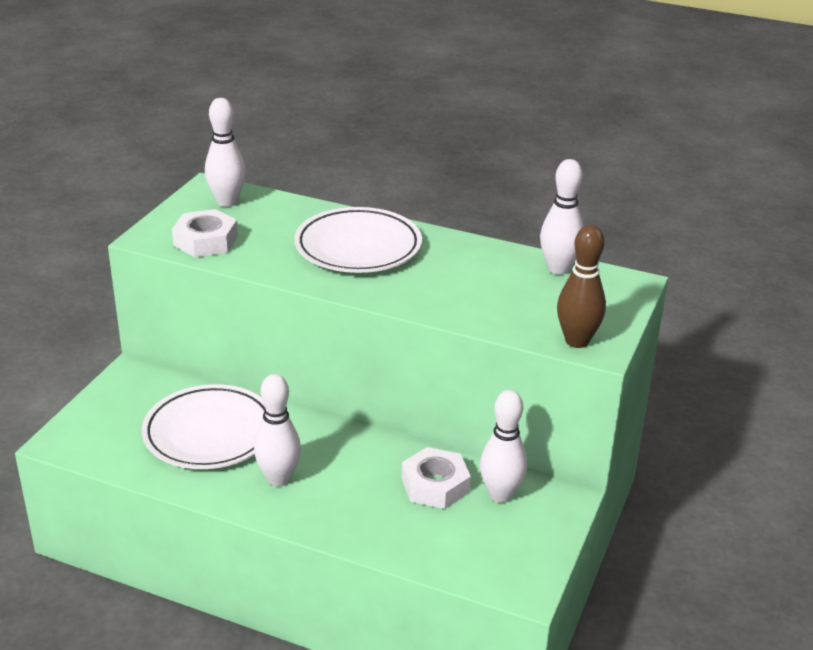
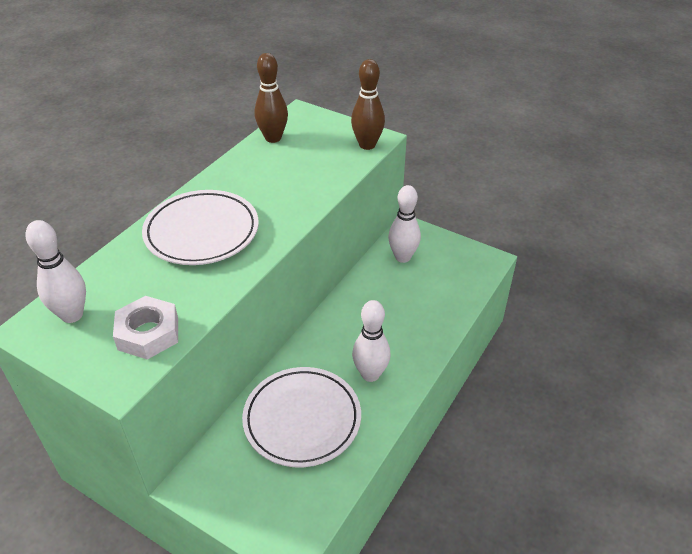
camera: 80 degrees left, 10 degrees up
white nut [402,447,471,509] -> none
white bowling pin [540,159,583,275] -> brown bowling pin [255,53,288,143]

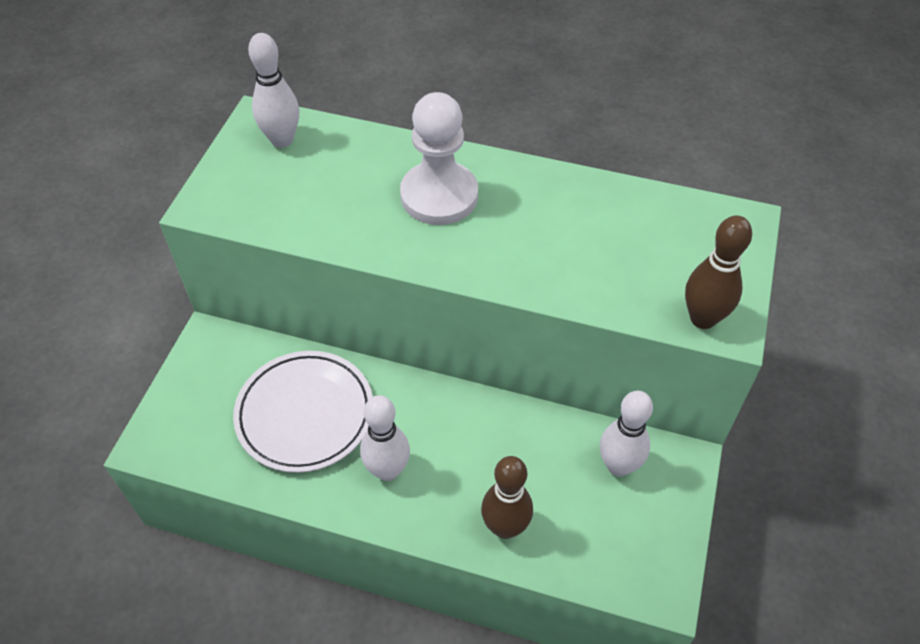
camera: 75 degrees right, 10 degrees up
white nut [113,296,178,360] -> none
white plate [142,190,259,265] -> white pawn [400,92,478,225]
brown bowling pin [255,53,288,143] -> brown bowling pin moved to [481,456,533,539]

